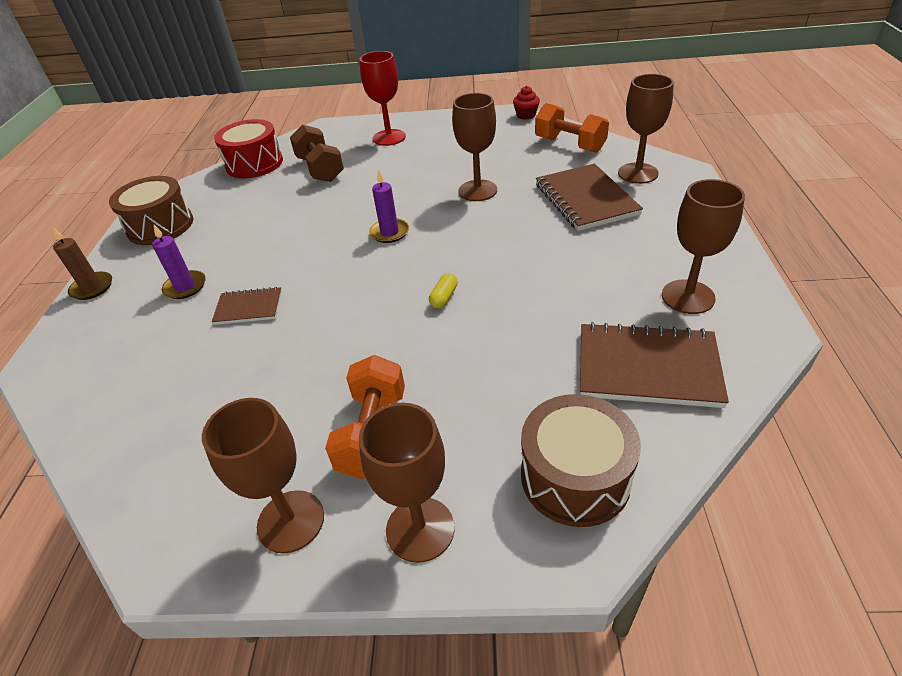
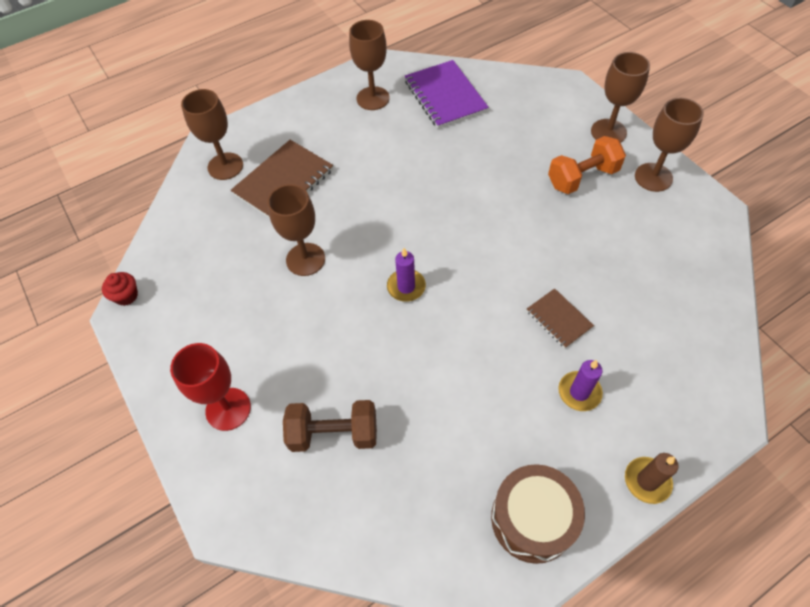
camera: 125 degrees left, 15 degrees up
red drum [214,119,283,178] -> none
brown dumbbell [290,125,344,182] -> brown dumbbell turned 60 degrees clockwise [283,400,377,452]
yellow capsule [429,273,458,309] -> none
brown drum [521,394,641,527] -> none
orange dumbbell [535,103,609,153] -> none
brown notebook [580,322,729,408] -> purple notebook [405,60,489,129]

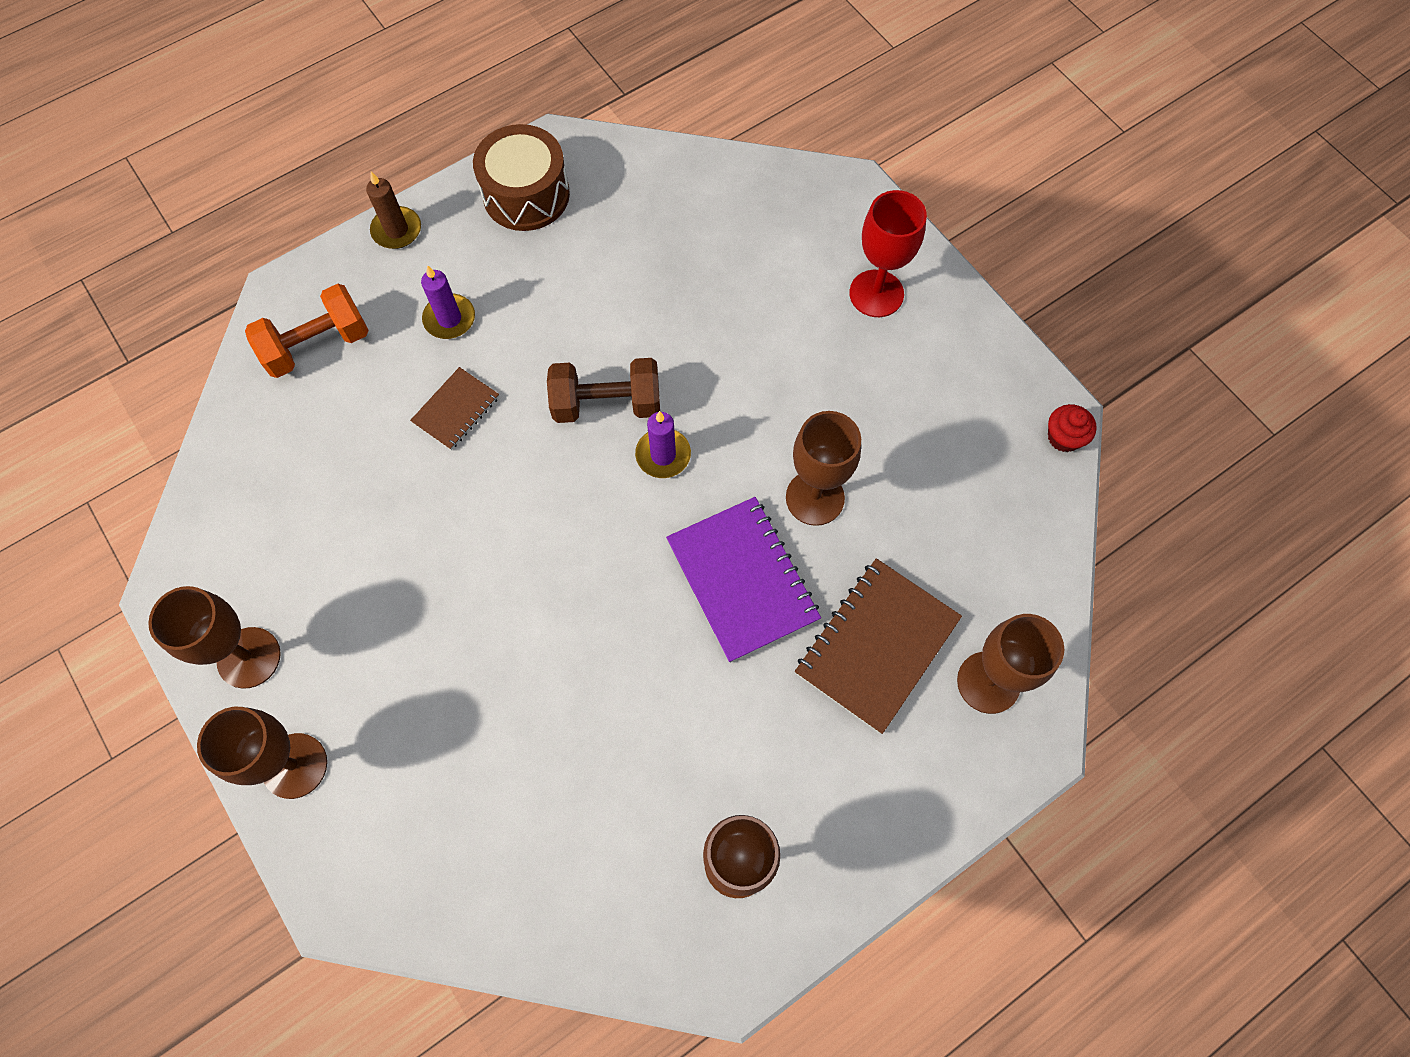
camera: 175 degrees right, 10 degrees up
brown dumbbell [283,400,377,452] -> brown dumbbell moved to [547,358,660,423]
purple notebook [405,60,489,129] -> purple notebook moved to [666,497,821,663]
brown notebook [527,288,594,348] -> brown notebook turned 75 degrees clockwise [410,367,499,450]
orange dumbbell [548,136,626,194] -> orange dumbbell moved to [245,284,369,378]

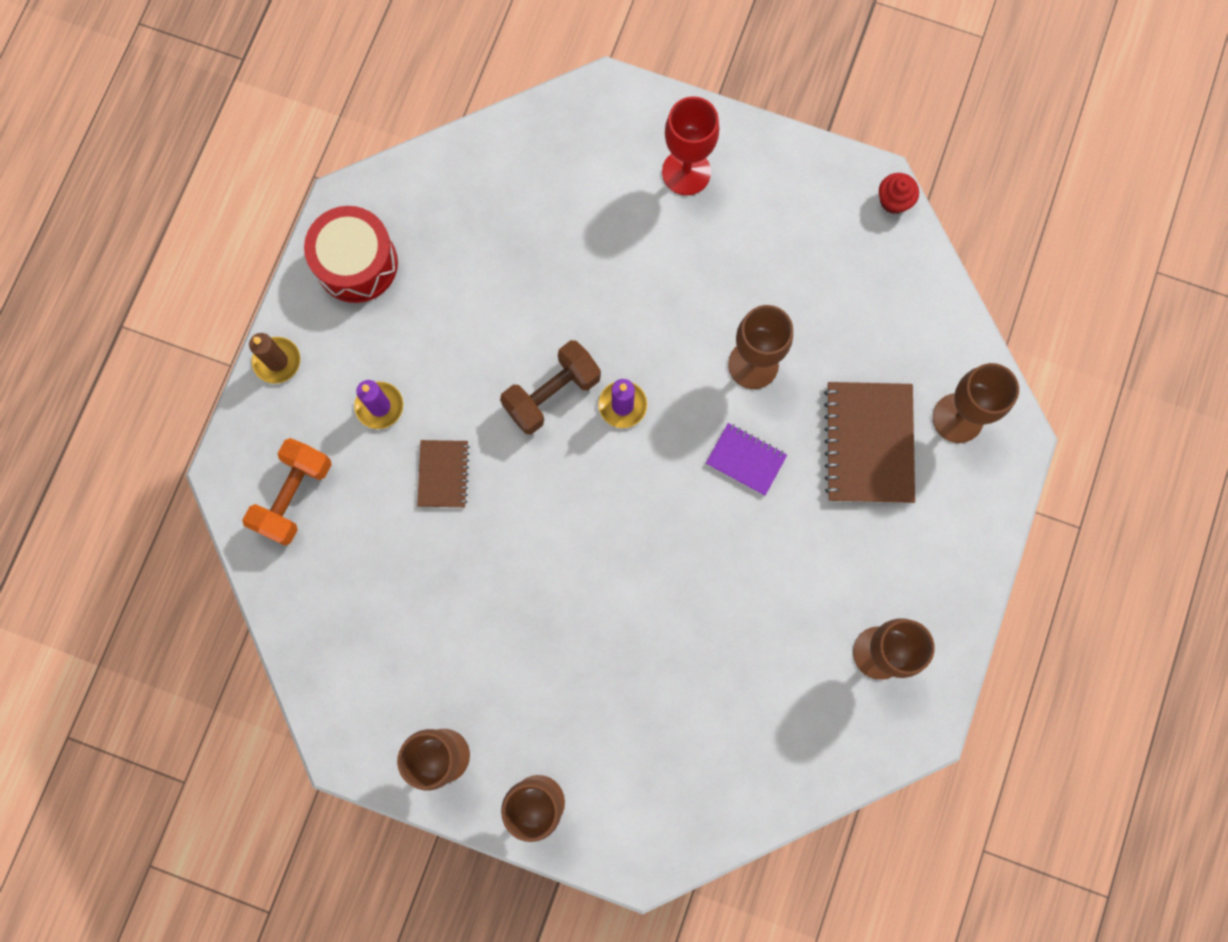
camera: 35 degrees left, 10 degrees up
brown drum [473,124,570,231] -> red drum [304,206,398,303]
purple notebook [666,497,821,663] -> purple notebook [706,423,787,496], size x0.56

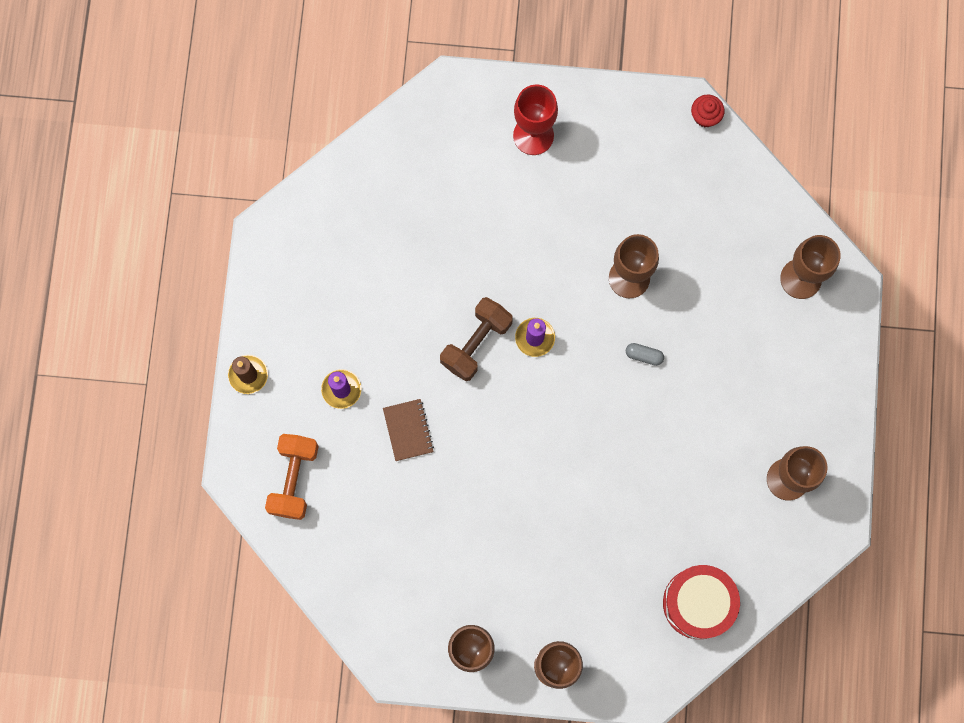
camera: 15 degrees left, 0 degrees up
red drum [304,206,398,303] -> red drum moved to [663,565,740,639]
purple notebook [706,423,787,496] -> grey capsule [626,343,664,366]
brown notebook [824,382,915,503] -> none

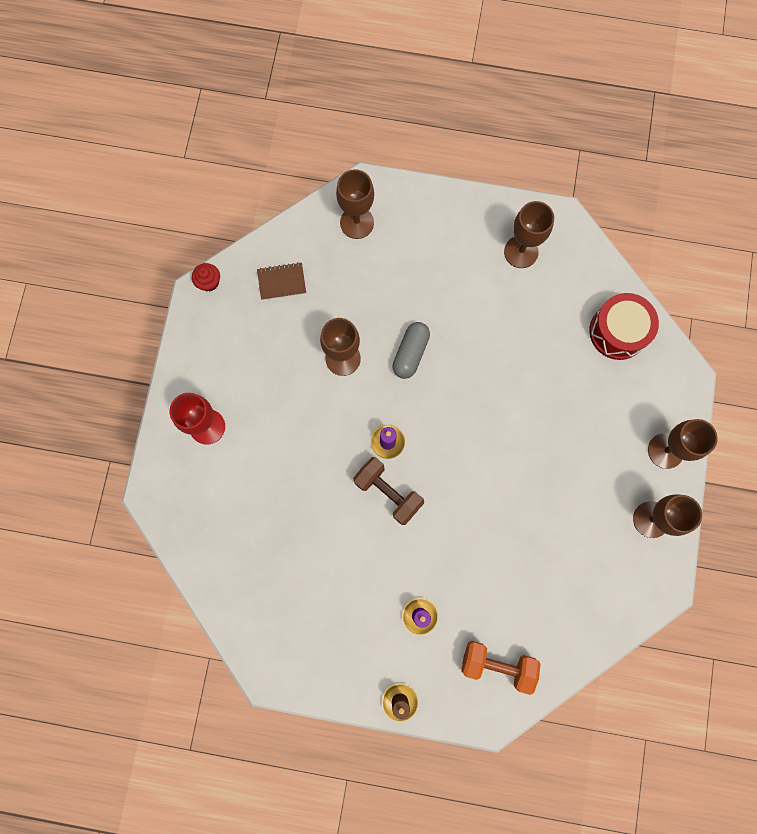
camera: 85 degrees left, 0 degrees up
brown notebook [383,399,434,461] -> brown notebook moved to [257,262,306,300]
grey capsule [626,343,664,366] -> grey capsule [392,322,430,379], size x1.80

